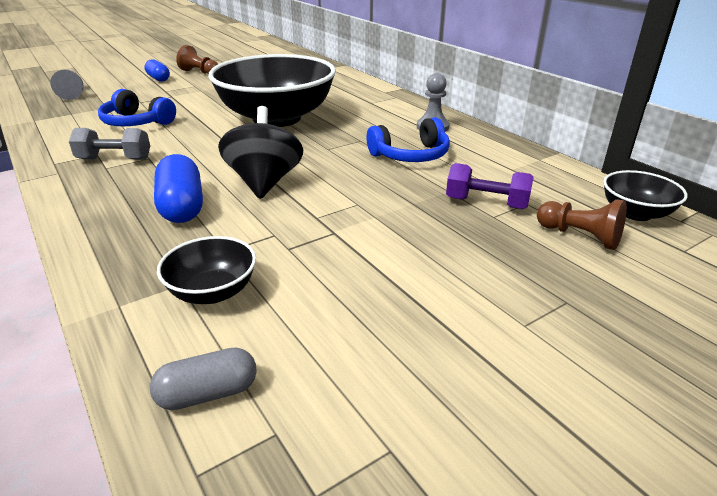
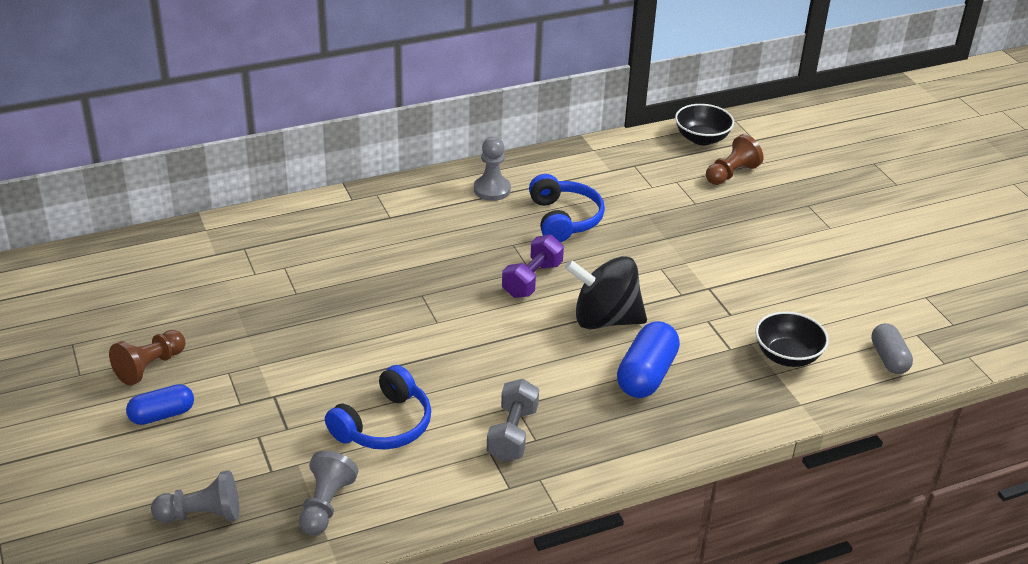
camera: 80 degrees left, 5 degrees up
blue capsule [154,154,203,223] -> blue capsule turned 60 degrees counterclockwise [617,321,680,398]
black bowl [208,54,336,127] -> none
purple dumbbell [446,163,534,209] -> purple dumbbell moved to [502,235,564,298]
none -> grey pawn [299,451,358,535]

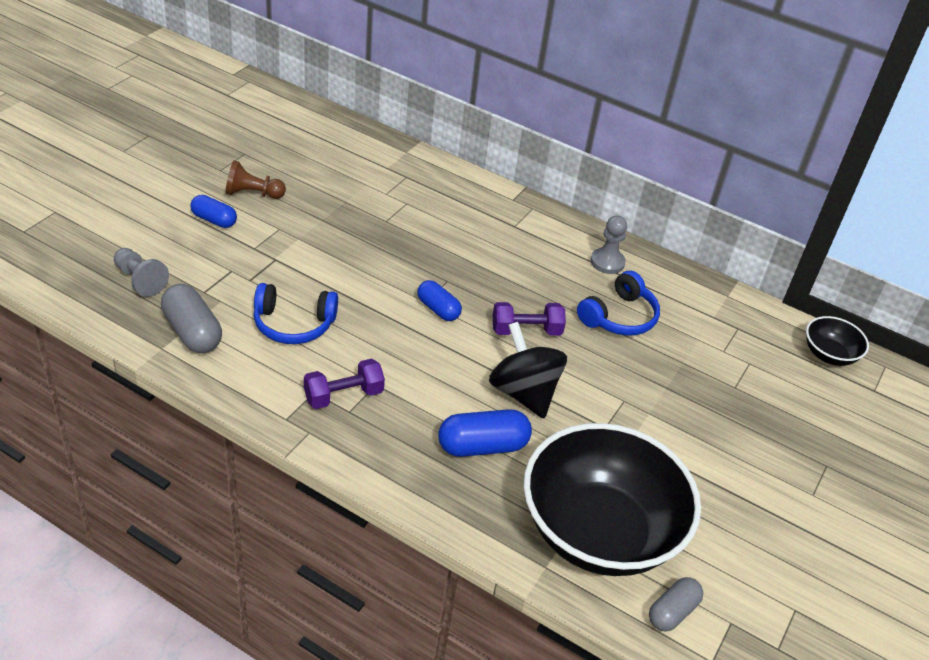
camera: 50 degrees right, 5 degrees up
grey pawn [299,451,358,535] -> grey capsule [161,284,222,353]
grey dumbbell [487,379,539,462] -> purple dumbbell [304,359,385,409]
brown pawn [706,134,764,185] -> none
black bowl [755,312,829,367] -> black bowl [524,423,701,576], size x2.29
none -> blue capsule [417,280,462,321]

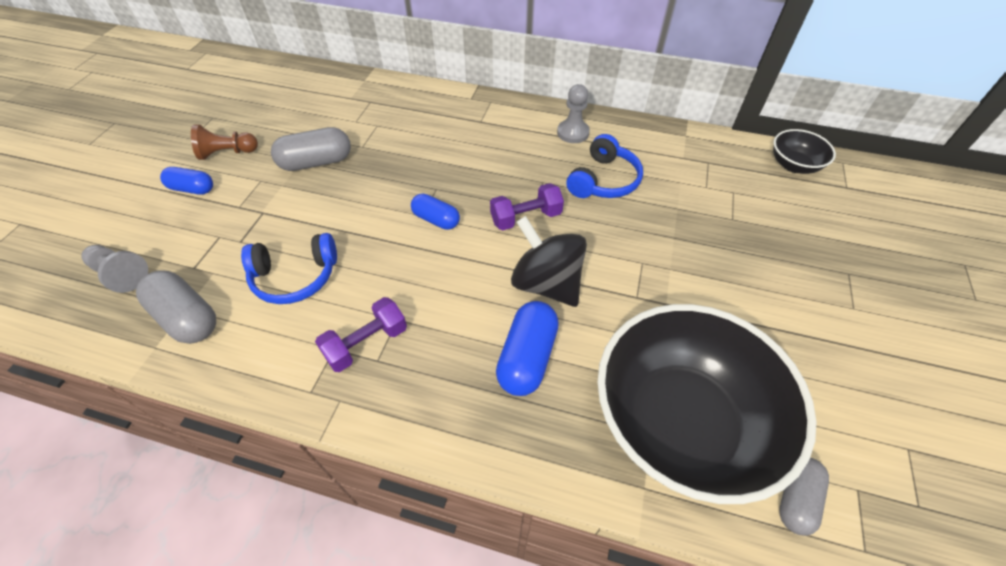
camera: 10 degrees left, 10 degrees up
blue capsule [438,409,532,457] -> blue capsule turned 45 degrees counterclockwise [496,301,559,396]
none -> grey capsule [271,127,351,171]

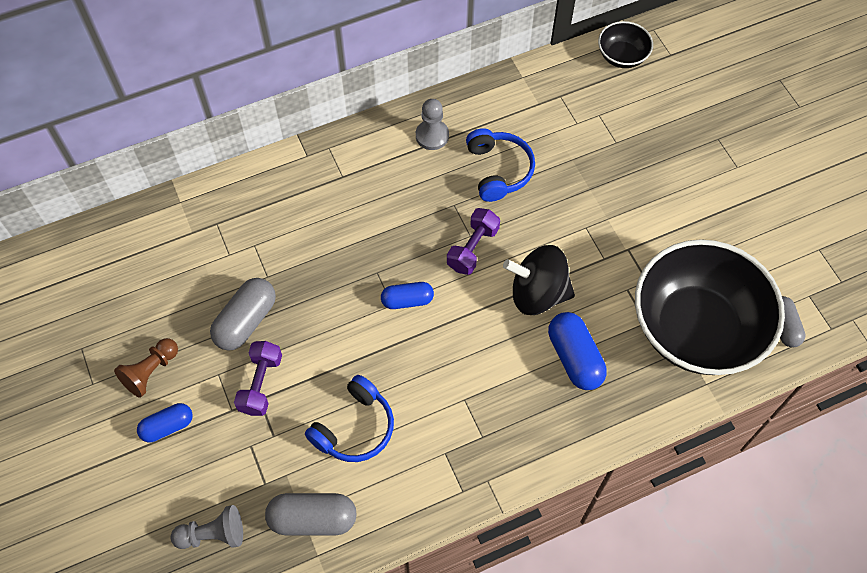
camera: 40 degrees left, 10 degrees up
purple dumbbell [315,297,407,372] -> purple dumbbell moved to [234,341,282,416]

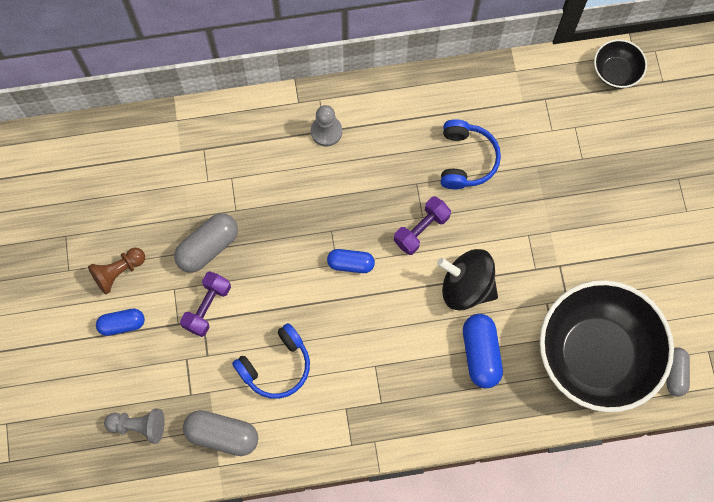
camera: 15 degrees right, 10 degrees up
grey pawn [416,99,449,150] -> grey pawn moved to [311,105,342,146]

